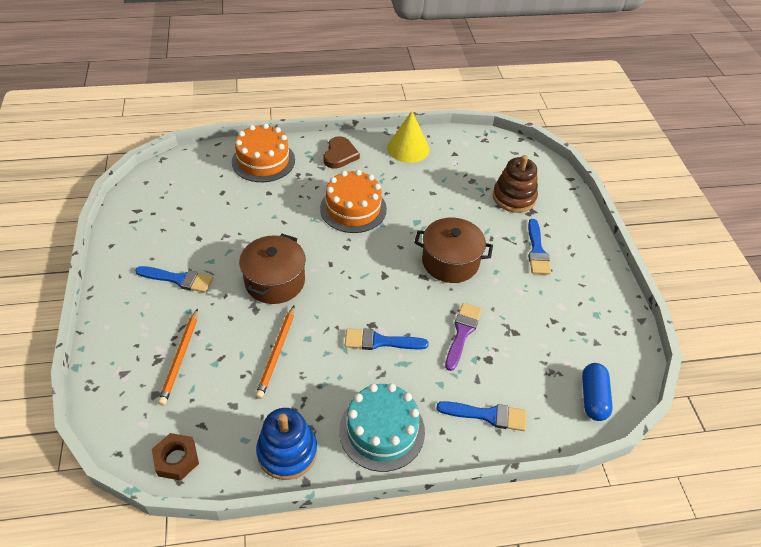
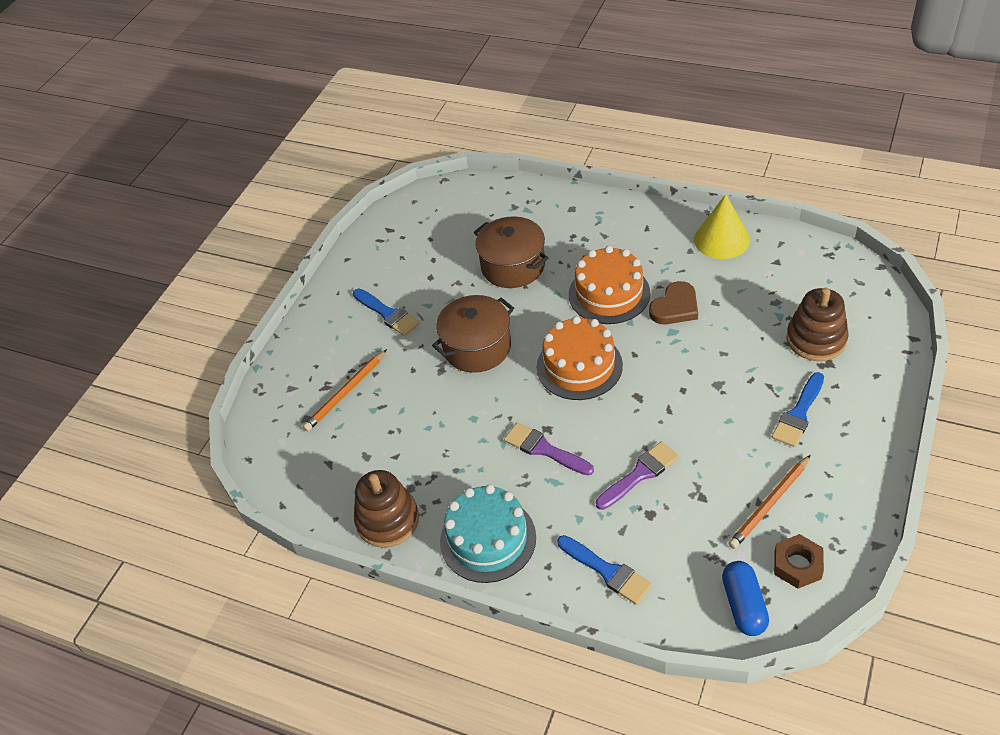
camera: 40 degrees right, 0 degrees up
brown nut [152,433,199,481] -> brown nut moved to [774,534,824,589]
orange cake [232,123,295,182] -> orange cake moved to [537,316,623,400]
orange pencil [255,306,294,399] -> orange pencil moved to [728,455,811,549]
blue stacking toy [256,408,317,480] -> brown stacking toy [354,470,419,548]
brown heart [323,136,360,169] -> brown heart moved to [649,281,698,324]
blue brush [345,328,429,350] -> purple brush [504,423,594,475]
brown pot [414,218,493,283] -> brown pot moved to [474,217,548,288]
blue capsule [582,363,613,421] -> blue capsule turned 45 degrees counterclockwise [722,561,769,636]

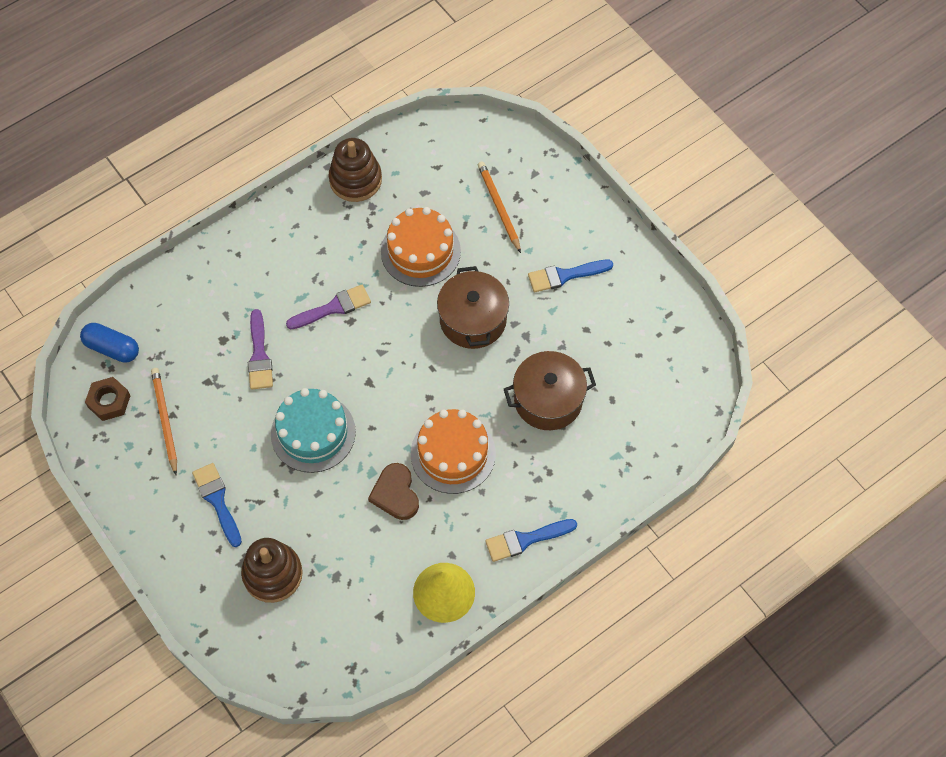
camera: 115 degrees right, 15 degrees up
turquoise cake [440,484,536,583] -> turquoise cake moved to [271,388,356,473]
orange cake [537,316,623,400] -> orange cake moved to [381,207,461,287]
blue brush [557,535,652,605] -> blue brush moved to [485,519,577,562]

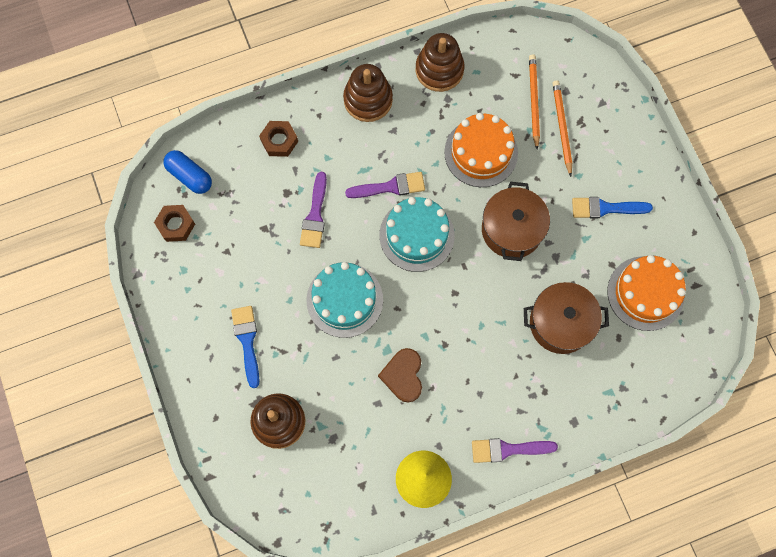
camera: 15 degrees right, 10 degrees up
orange pencil [151,368,177,475] -> orange pencil moved to [529,54,540,149]
orange cake [411,409,496,494] -> orange cake moved to [607,255,686,331]
blue brush [485,519,577,562] -> purple brush [472,438,558,463]
none -> brown nut [259,121,298,157]
none -> brown stacking toy [343,64,393,122]
none -> turquoise cake [379,197,455,272]

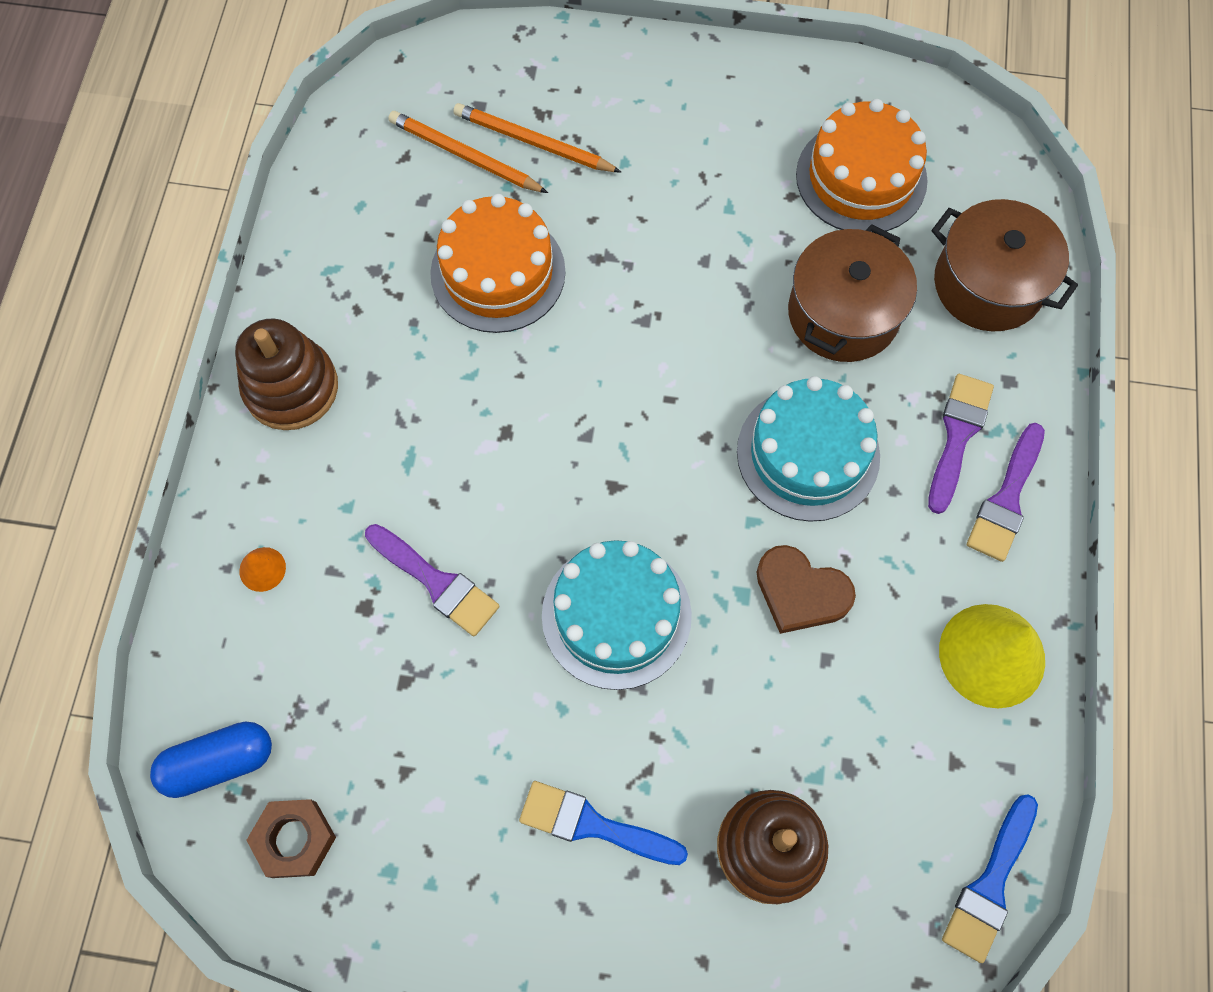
camera: 60 degrees left, 5 degrees down
brown nut [259,121,298,157] -> orange cone [239,547,286,592]
purple brush [345,172,425,198] -> purple brush moved to [928,374,994,514]
turquoise cake [379,197,455,272] -> turquoise cake moved to [737,376,880,522]
brown stacking toy [416,33,465,92] -> none
brown pot [482,182,550,261] -> brown pot moved to [932,199,1078,331]
blue brush [572,197,653,218] -> blue brush moved to [942,794,1038,963]

